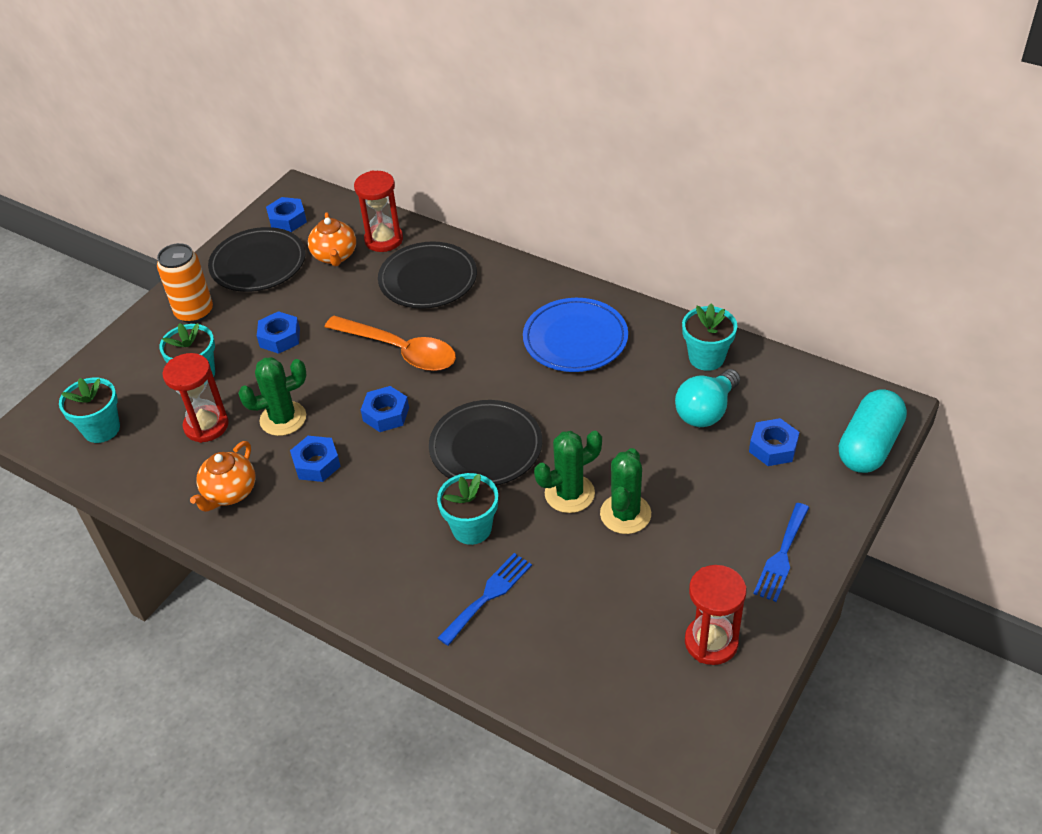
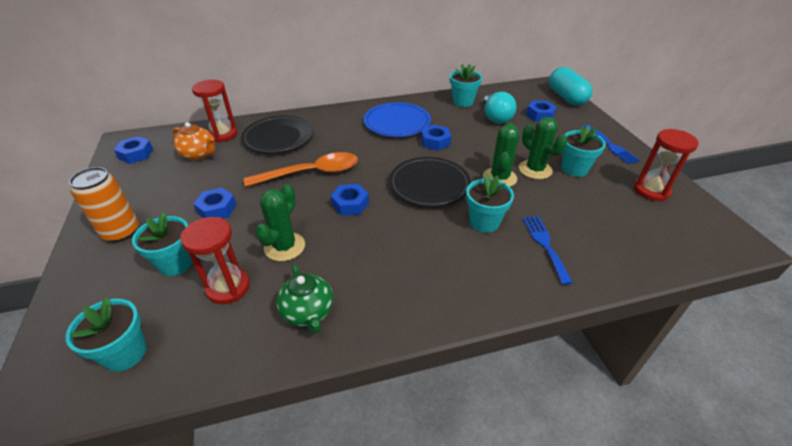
camera: 50 degrees left, 5 degrees down
orange teapot [190,441,255,512] -> green teapot [276,264,333,334]
black plate [208,227,305,292] -> none
blue nut [290,436,341,482] -> blue nut moved to [421,125,451,151]
none -> turquoise flower pot [561,125,606,177]

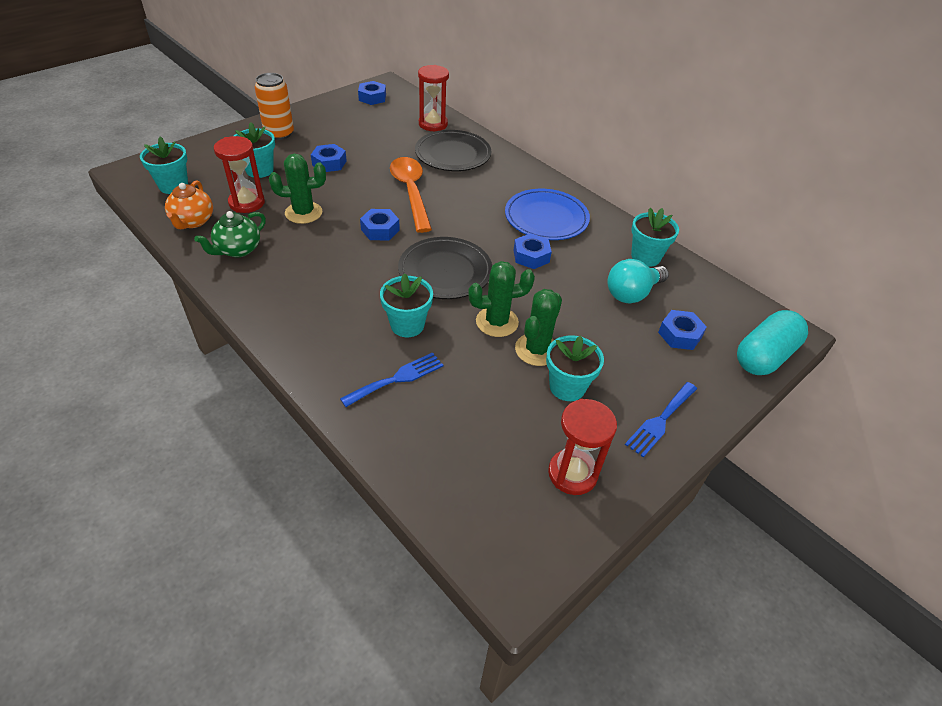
camera: 60 degrees right, 5 degrees up
orange teapot [173,122,215,161] -> orange teapot moved to [165,181,213,229]
orange spoon [244,152,358,187] -> orange spoon turned 150 degrees counterclockwise [390,157,432,233]

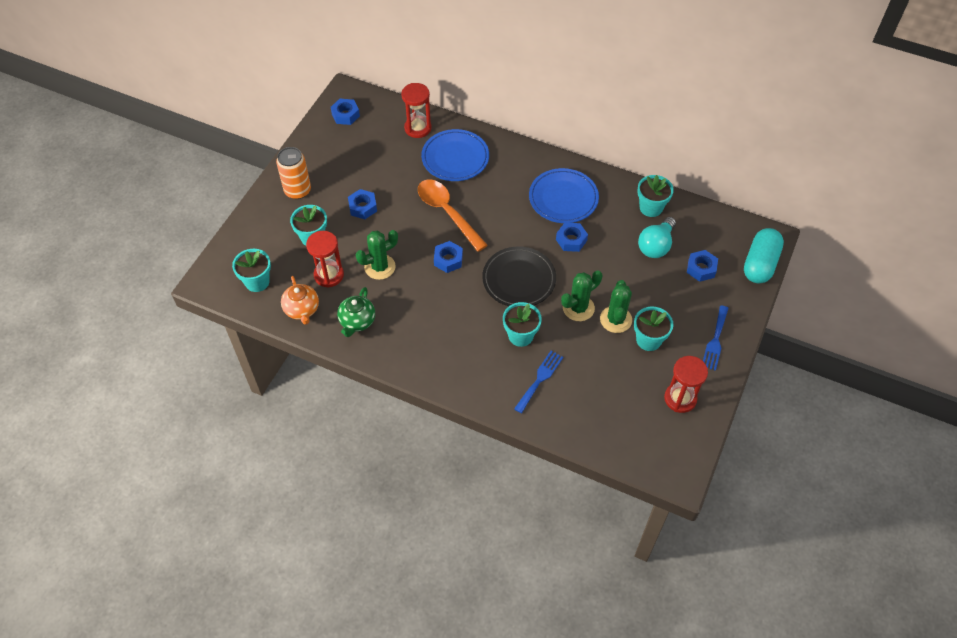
camera: 20 degrees left, 10 degrees up
black plate [415,130,491,171] -> blue plate [421,129,489,181]

